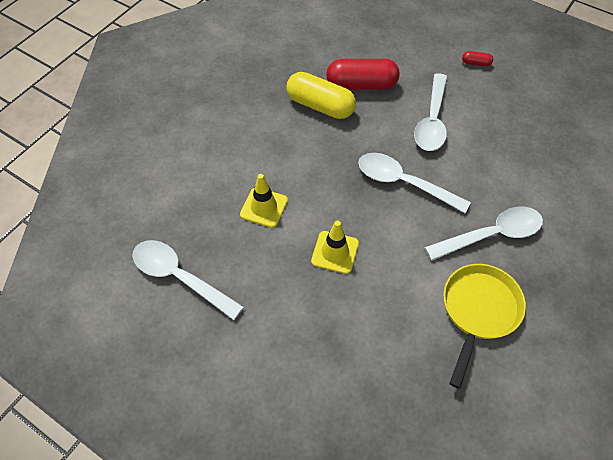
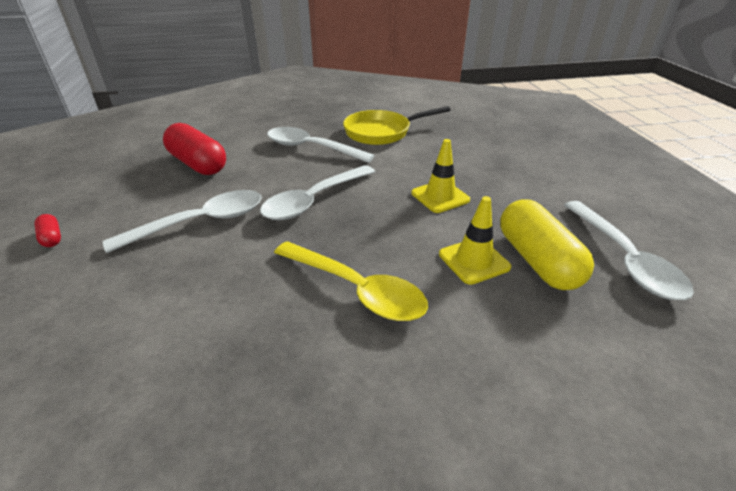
camera: 135 degrees left, 20 degrees down
yellow capsule [286,72,356,119] -> yellow capsule moved to [500,199,594,290]
red capsule [326,59,399,90] -> red capsule moved to [163,123,226,175]
white spoon [358,153,471,213] -> white spoon turned 60 degrees clockwise [260,165,375,220]
none -> yellow spoon [274,241,428,321]

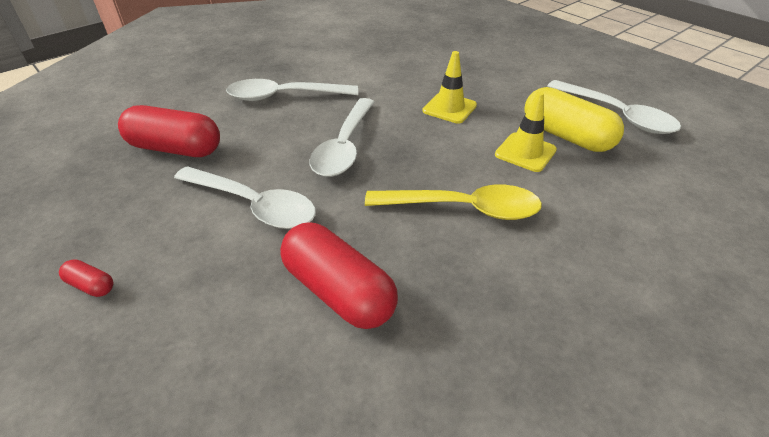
camera: 30 degrees left, 5 degrees up
white spoon [103,190,262,253] -> white spoon turned 90 degrees clockwise [174,166,316,229]
yellow pan [343,106,451,145] -> none
none -> red capsule [280,222,398,329]

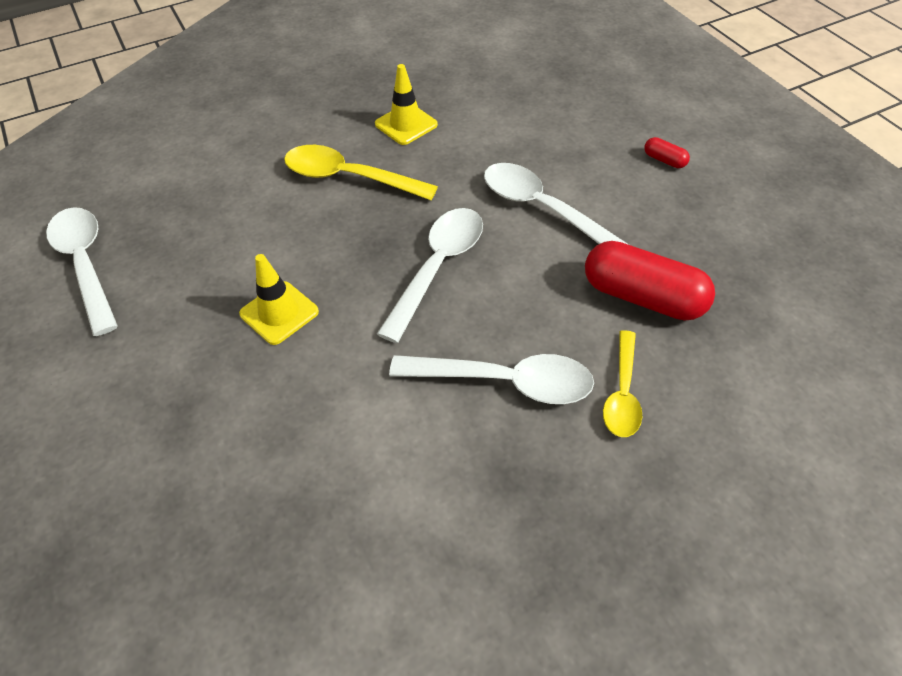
camera: 165 degrees left, 10 degrees up
red capsule [280,222,398,329] -> none
yellow traffic cone [495,91,557,172] -> yellow traffic cone moved to [375,64,438,145]
yellow capsule [524,87,624,152] -> none
none -> yellow spoon [603,330,642,437]

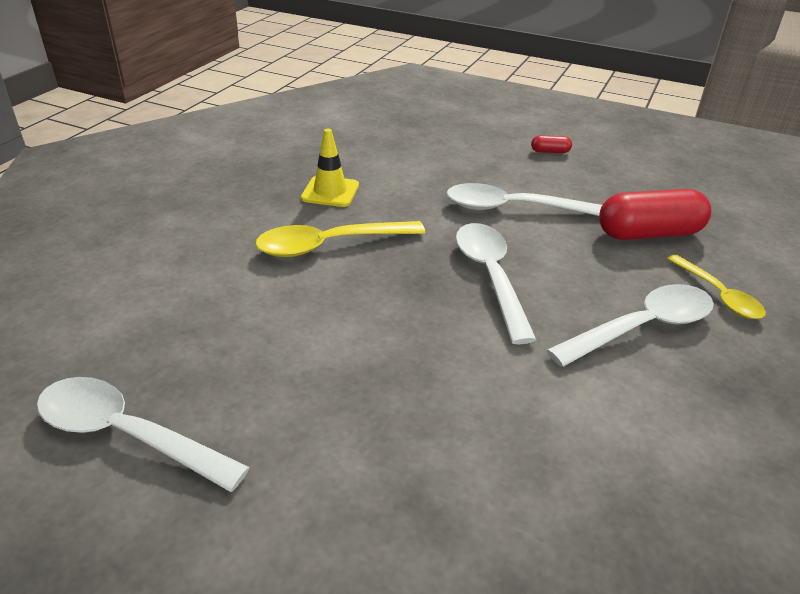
camera: 40 degrees left, 15 degrees down
yellow traffic cone [239,254,319,345] -> none

